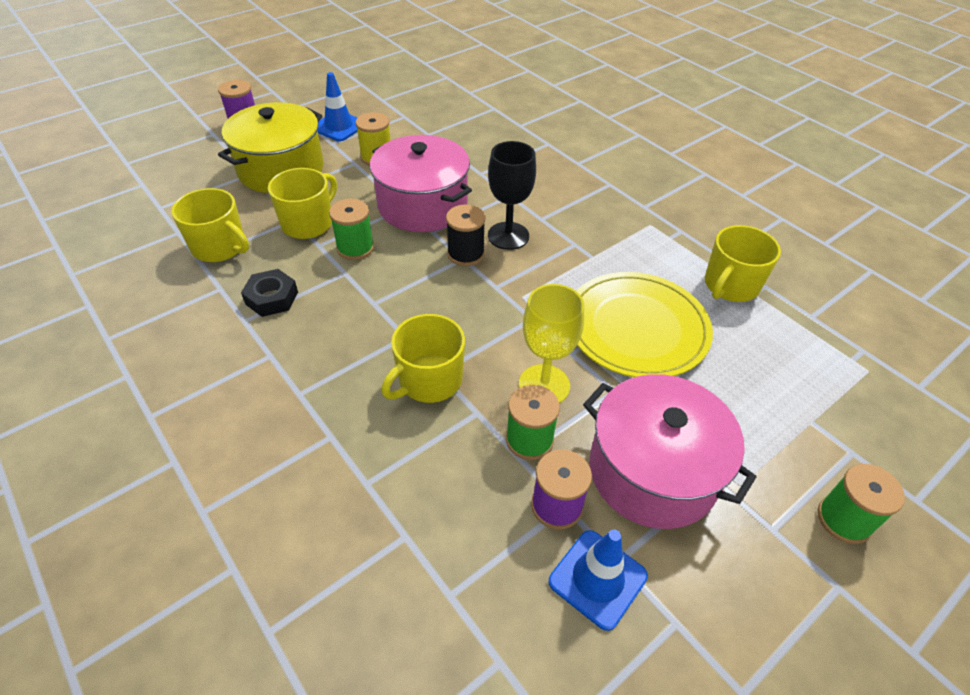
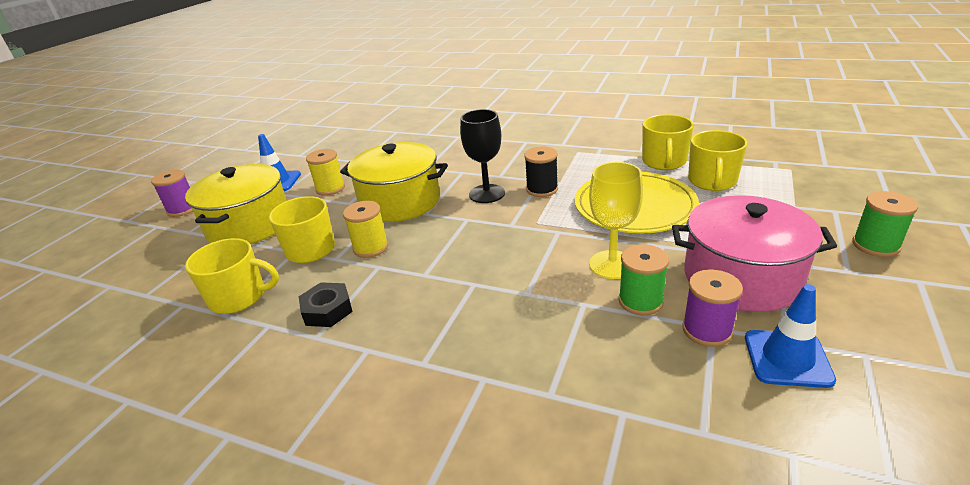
camera: 25 degrees left, 15 degrees down
green spool [329,199,374,260] -> yellow spool [343,201,388,258]
pink pot [370,135,472,232] -> yellow pot [340,142,448,222]
yellow mug [381,314,465,403] -> yellow mug moved to [688,130,747,191]
black spool [446,205,485,266] -> black spool moved to [524,146,558,197]

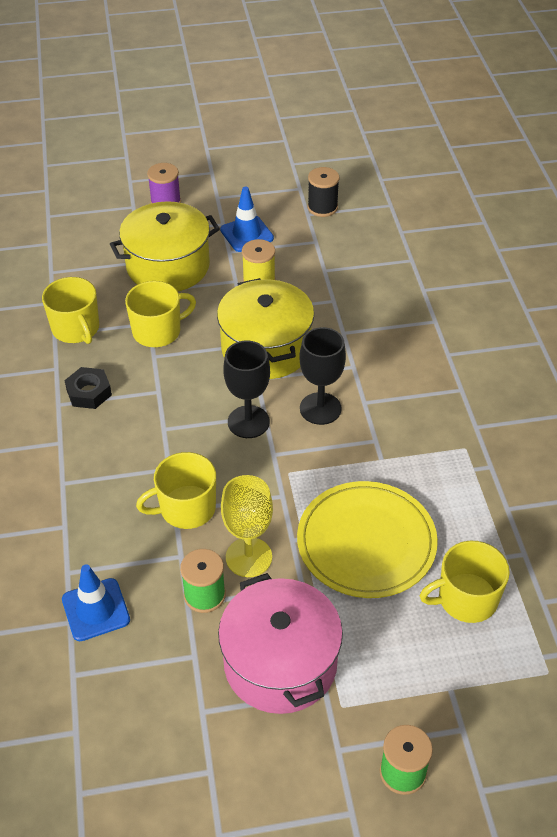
camera: 55 degrees right, 15 degrees up
yellow spool [343,201,388,258] -> none
black spool [524,146,558,197] -> black spool moved to [308,167,339,217]
yellow mug [642,114,694,170] -> yellow mug moved to [136,452,216,529]
purple spool [682,269,743,347] -> none
blue traffic cone [745,284,836,388] -> blue traffic cone moved to [62,564,130,641]
none -> black goblet [223,341,270,438]

